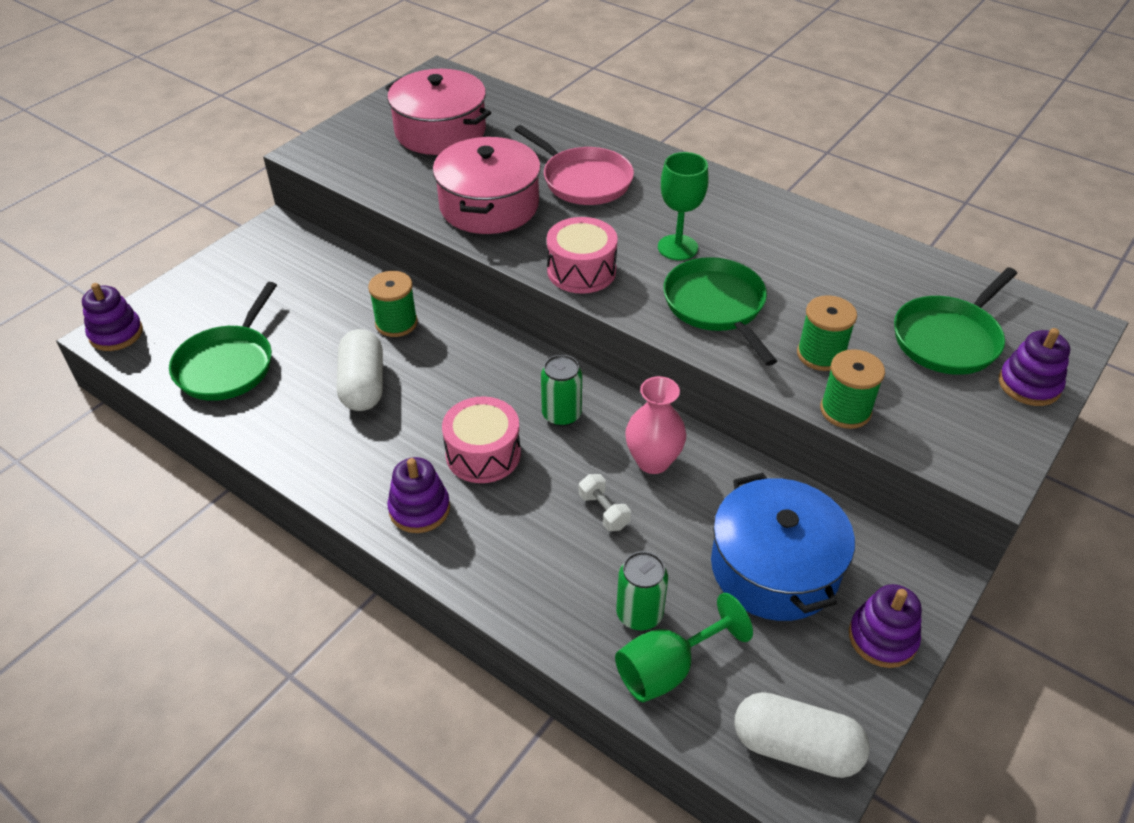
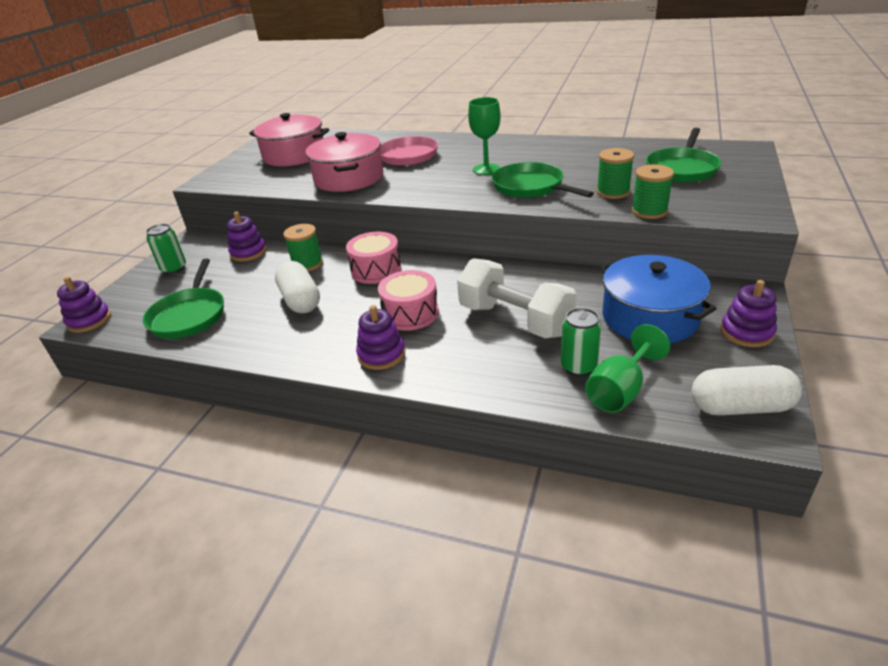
camera: 15 degrees left, 10 degrees down
green can [541,355,582,427] -> green can moved to [146,224,186,274]
pink drum [547,217,618,294] -> pink drum moved to [346,232,401,284]
white dumbbell [579,474,631,531] -> white dumbbell [457,258,576,339], size x2.49
pink vase [625,376,686,474] -> none
purple stacking toy [999,328,1070,406] -> purple stacking toy moved to [227,212,267,261]

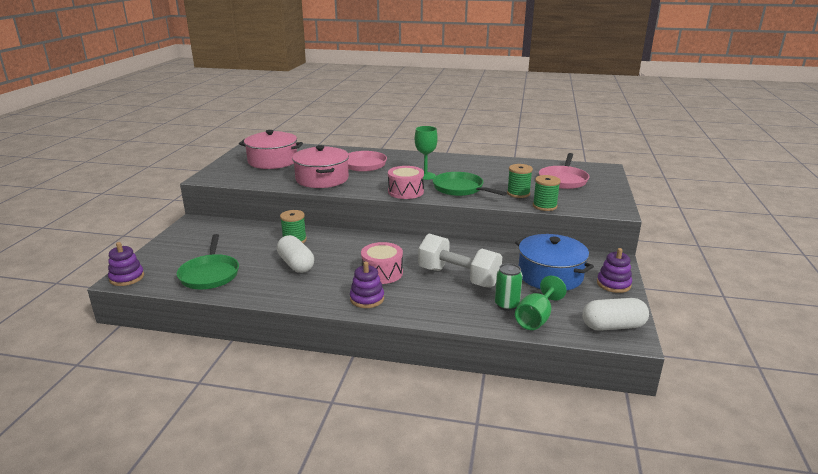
camera: 10 degrees left, 10 degrees down
green can [146,224,186,274] -> none
purple stacking toy [227,212,267,261] -> none
pink drum [346,232,401,284] -> pink drum moved to [388,166,424,199]
green pan [646,128,721,183] -> pink pan [539,153,589,189]

